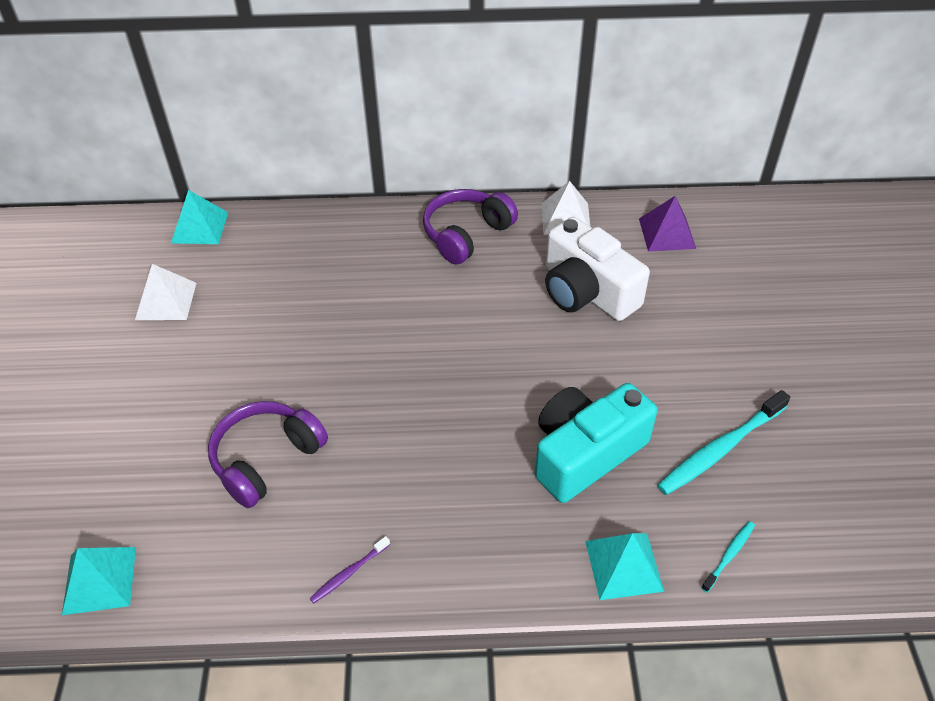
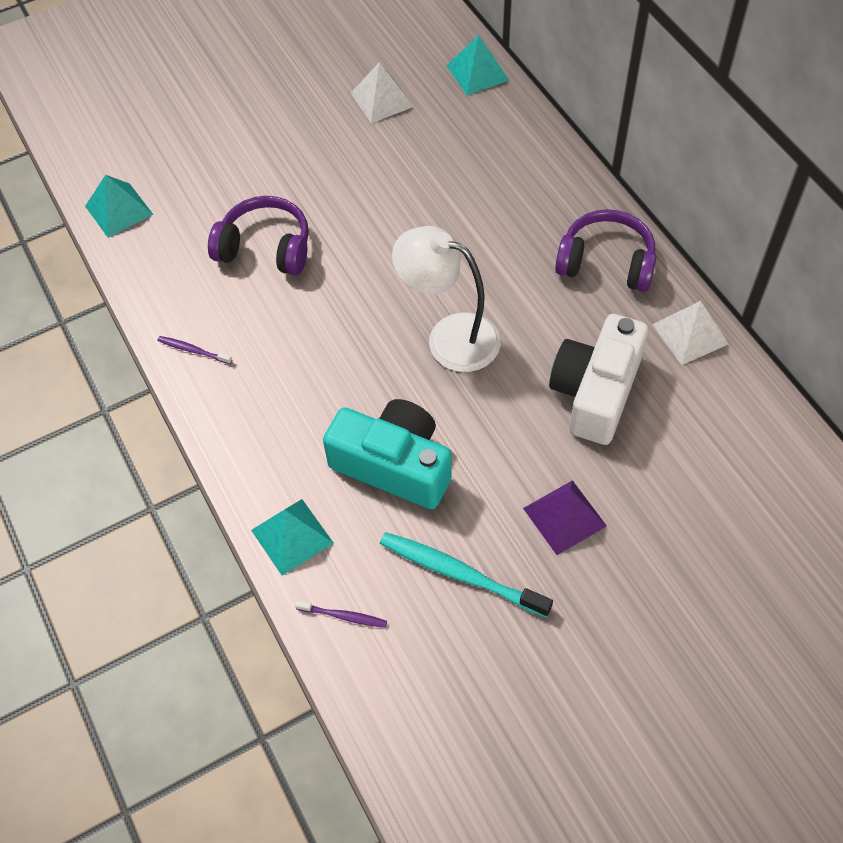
camera: 65 degrees right, 10 degrees up
purple pyramid [639,196,696,251] -> purple pyramid moved to [523,480,607,555]
turquoise toothbrush [701,521,755,592] -> purple toothbrush [295,600,387,628]
none -> white lamp [392,226,501,372]

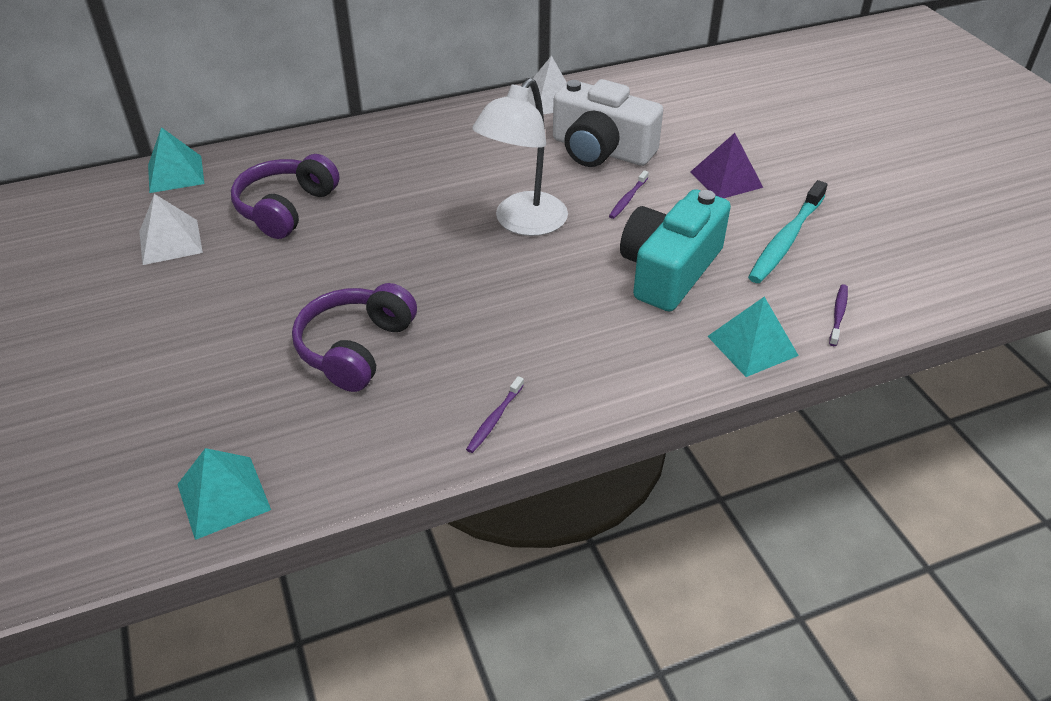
camera: 85 degrees left, 15 degrees down
purple headphones [555,209,657,292] -> purple headphones moved to [231,154,339,239]
none -> purple toothbrush [609,170,649,219]

